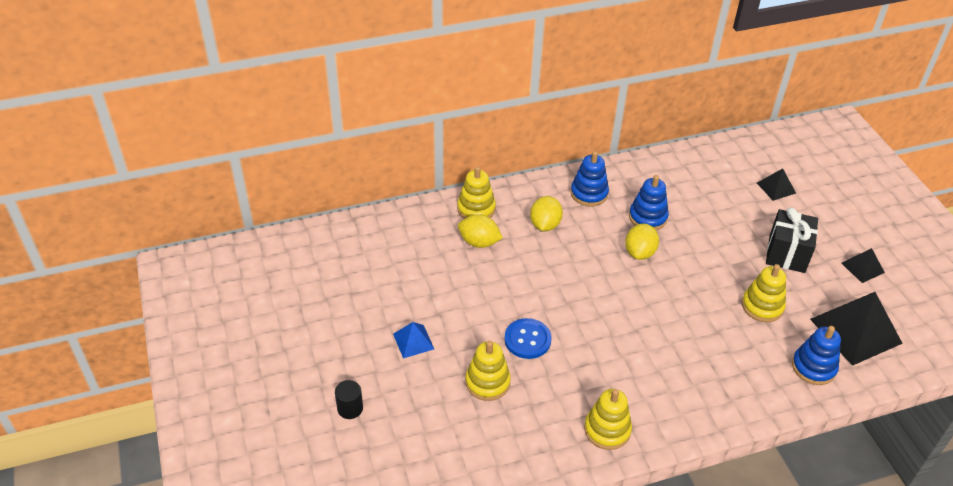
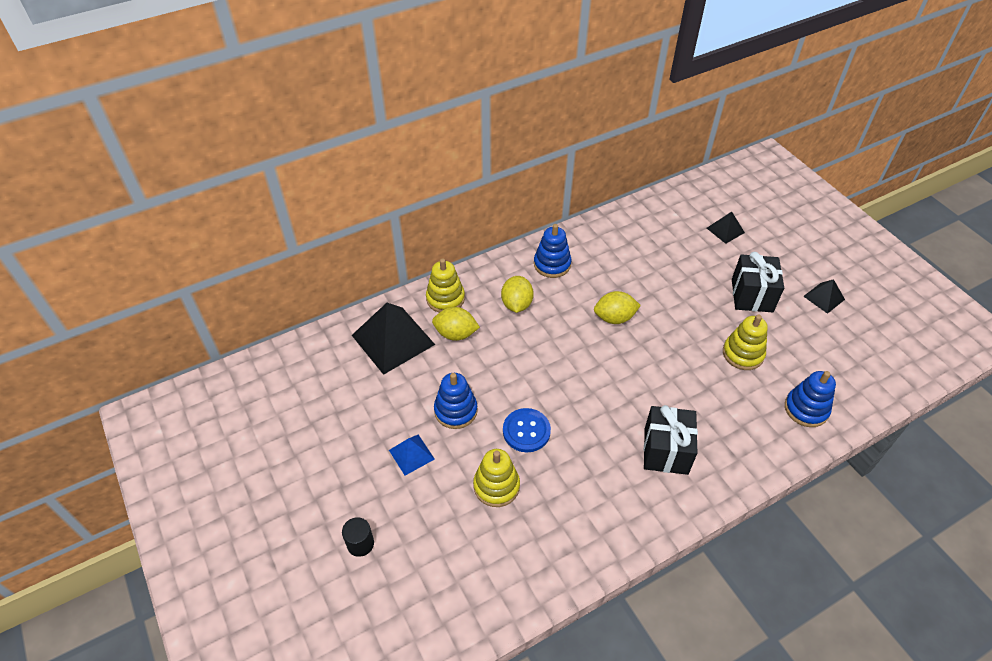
camera: 10 degrees left, 5 degrees up
yellow stacking toy [584,389,632,450] -> none
yellow lemon [625,224,659,260] -> yellow lemon turned 75 degrees clockwise [594,291,641,324]
blue stacking toy [629,175,669,230] -> blue stacking toy moved to [434,373,478,429]
black pyramid [810,292,903,366] -> black pyramid moved to [352,303,435,375]
none -> black gift [644,405,698,475]

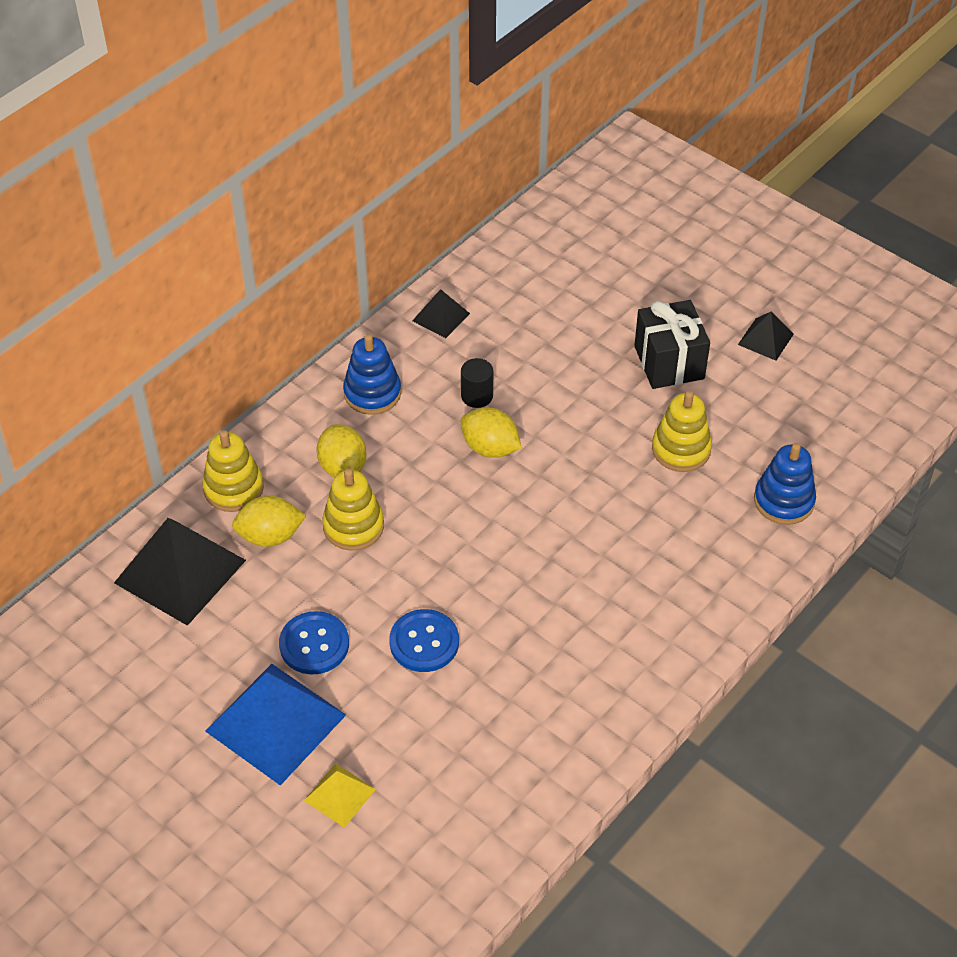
camera: 20 degrees left, 0 degrees up
black cylinder [342,517,374,557] -> black cylinder moved to [461,358,493,408]
blue pyramid [389,435,435,476] -> blue pyramid [205,664,346,786], size x2.00
blue stacking toy [434,373,478,429] -> blue button [279,611,349,674]
yellow stacking toy [473,449,520,507] -> yellow stacking toy moved to [322,468,384,551]
yellow lemon [594,291,641,324] -> yellow lemon turned 60 degrees clockwise [461,407,522,458]
black gift [644,405,698,475] -> none
black pyramid [707,212,745,244] -> black pyramid moved to [412,289,470,338]
none -> yellow pyramid [304,763,376,827]

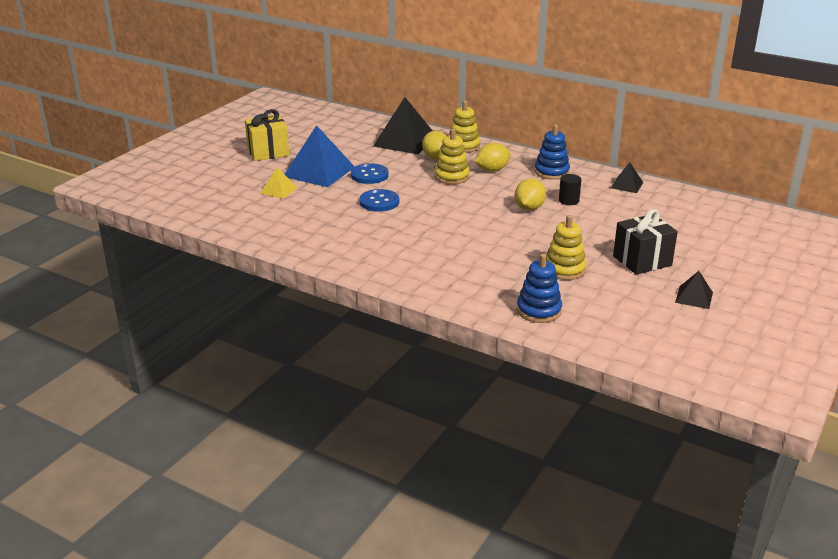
camera: 80 degrees right, 20 degrees down
none -> yellow gift [245,109,289,161]

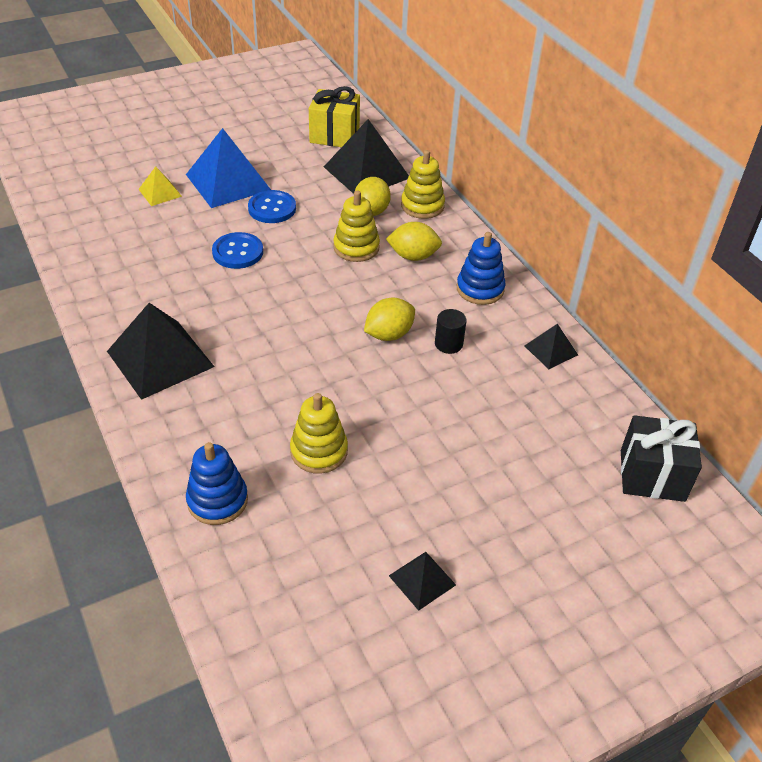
camera: 30 degrees right, 15 degrees up
yellow gift [245,109,289,161] -> yellow gift moved to [309,86,360,147]
black gift [613,209,678,275] -> black gift moved to [621,415,702,502]
none -> black pyramid [107,303,214,400]

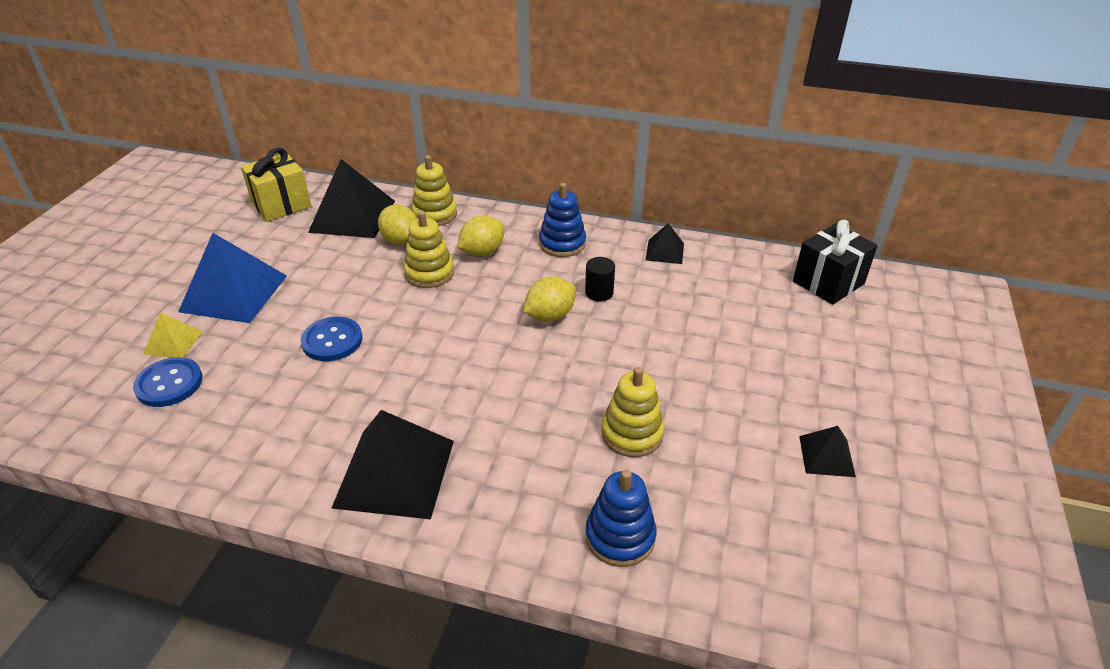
camera: 45 degrees left, 5 degrees down
blue button [248,190,296,223] -> blue button moved to [133,357,203,407]
yellow lemon [364,298,415,341] -> yellow lemon turned 45 degrees clockwise [523,277,576,322]

